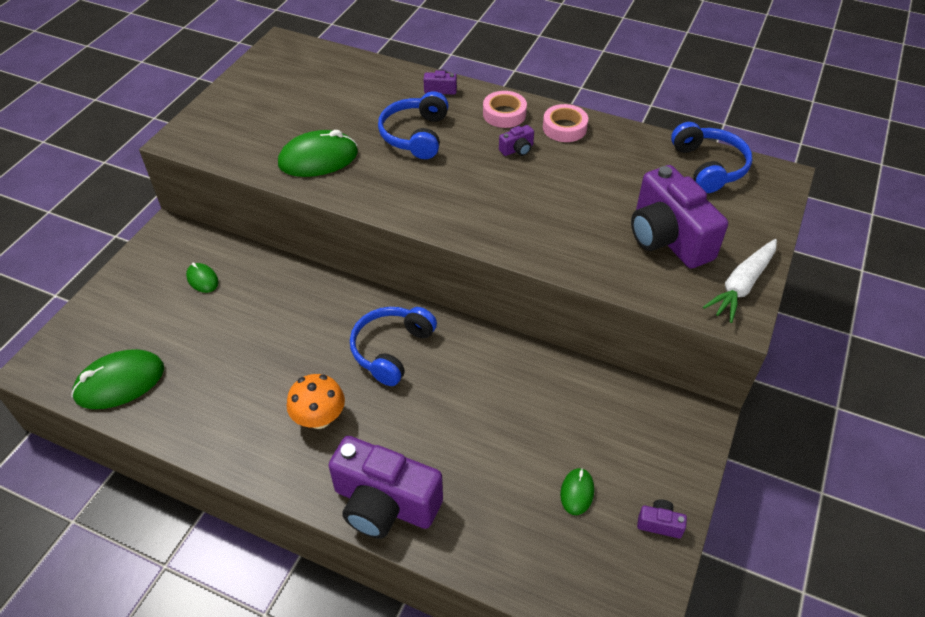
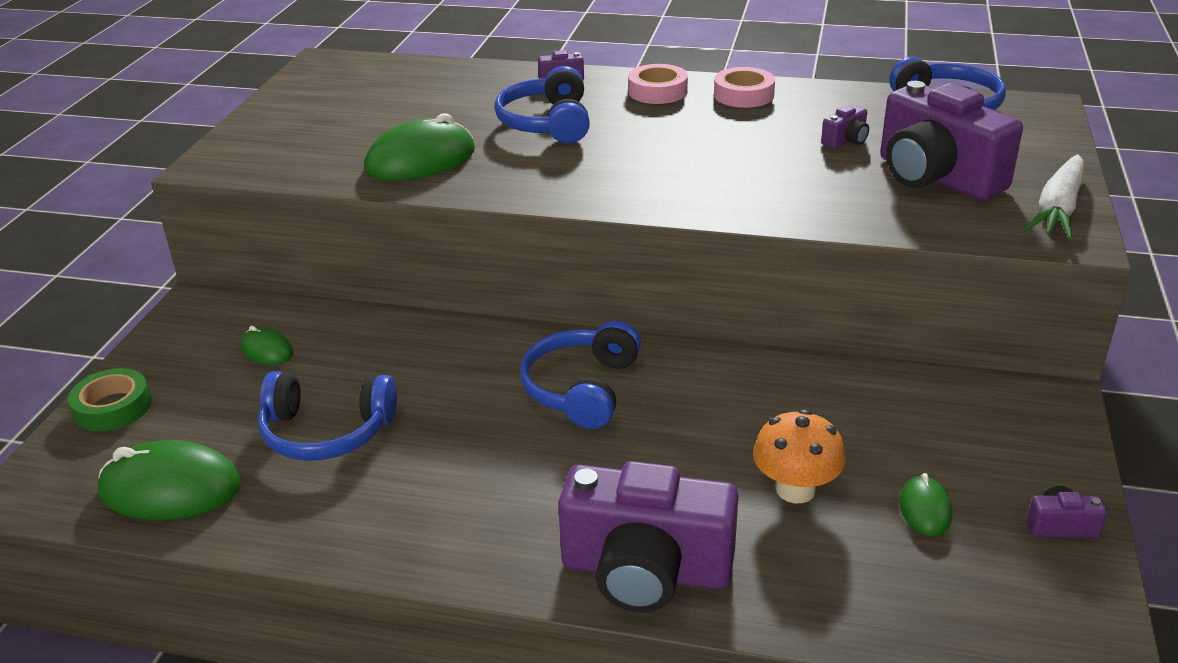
camera: 10 degrees left, 15 degrees down
green mouse [71,349,164,409] -> green mouse turned 45 degrees clockwise [98,440,241,520]
orange mushroom [287,374,345,429] -> orange mushroom moved to [753,409,846,503]
purple camera [499,125,534,156] -> purple camera moved to [821,105,869,149]
none -> green tape [68,368,151,432]
none -> blue headphones [258,371,397,461]

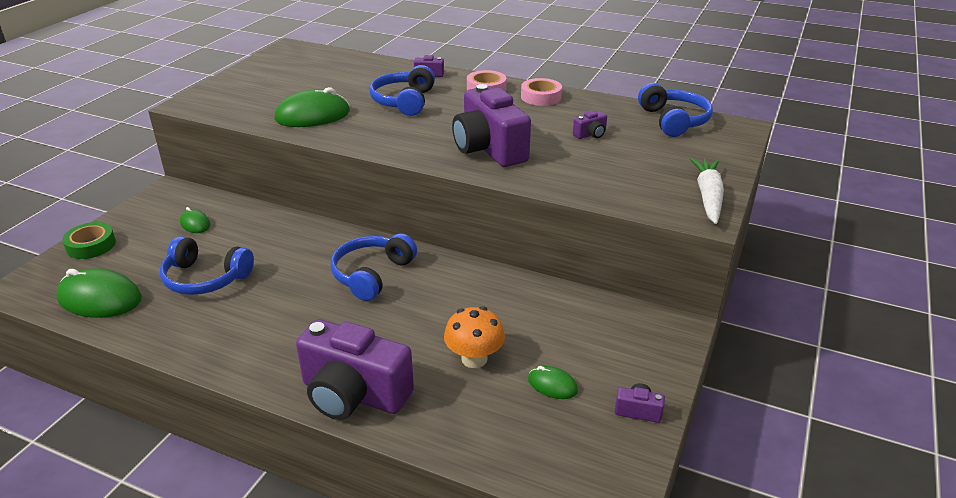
camera: 10 degrees right, 0 degrees up
purple camera [880,81,1023,201] -> purple camera moved to [452,84,531,167]
green mouse [899,473,952,536] -> green mouse turned 75 degrees counterclockwise [528,366,578,399]
white carrot [1025,154,1084,239] -> white carrot turned 150 degrees clockwise [690,158,724,224]

